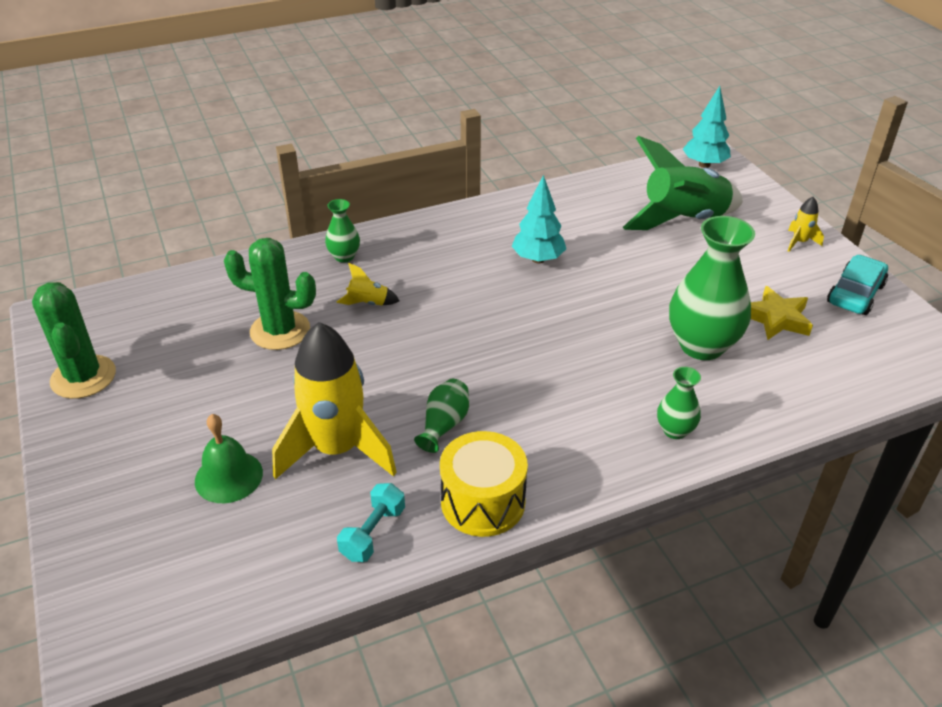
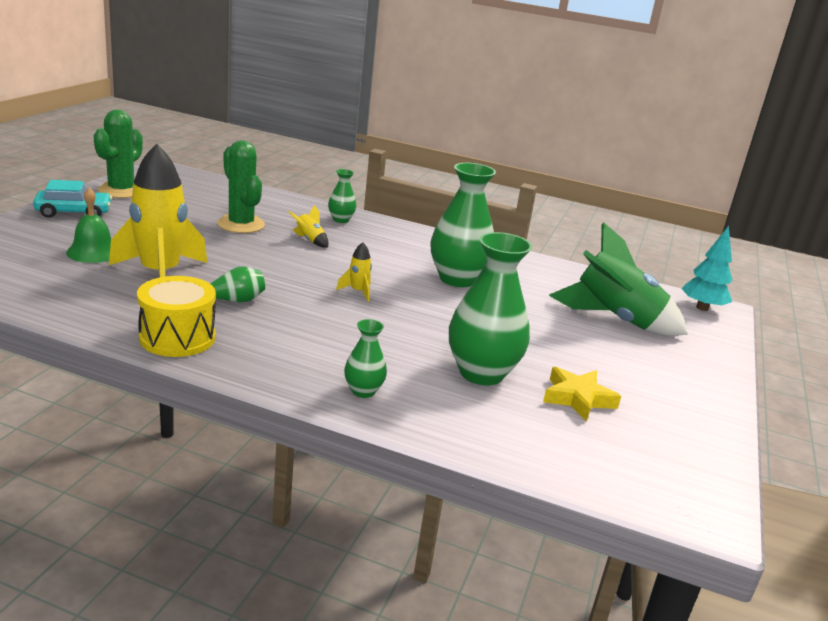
camera: 40 degrees right, 15 degrees down
turquoise dumbbell [337,483,405,562] -> none
turquoise tree [512,175,566,263] -> green vase [431,163,496,287]
yellow rocket [788,197,824,252] -> yellow rocket moved to [336,242,372,302]
turquoise car [827,255,888,315] -> turquoise car moved to [33,180,112,218]

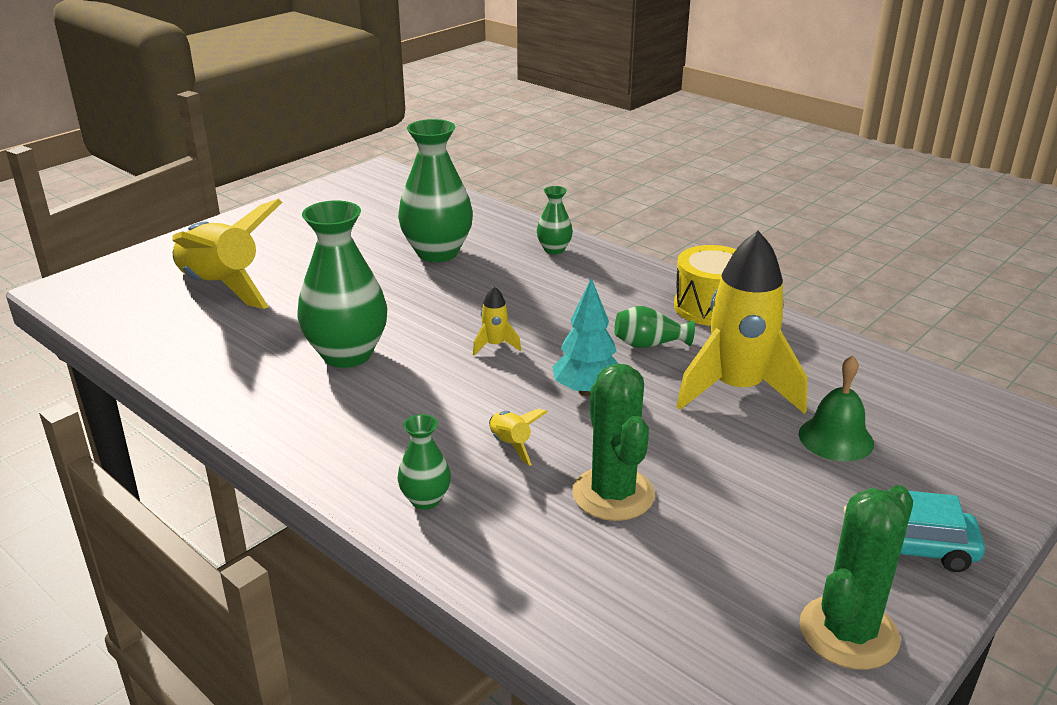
camera: 155 degrees left, 5 degrees up
yellow star [543,367,621,422] -> none
green rocket [549,222,688,336] -> yellow rocket [172,198,282,309]
turquoise tree [681,226,732,311] -> turquoise tree moved to [552,278,619,396]

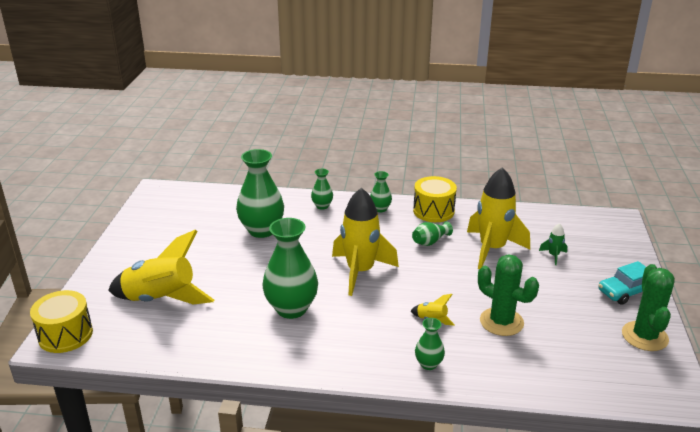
camera: 35 degrees left, 0 degrees up
yellow rocket [473,286,521,355] -> yellow rocket [332,188,399,296], size x2.42
turquoise tree [552,278,619,396] -> none
green bell [799,355,874,461] -> green rocket [539,223,567,265]
none -> yellow drum [30,290,93,353]
none -> green vase [370,171,392,212]

